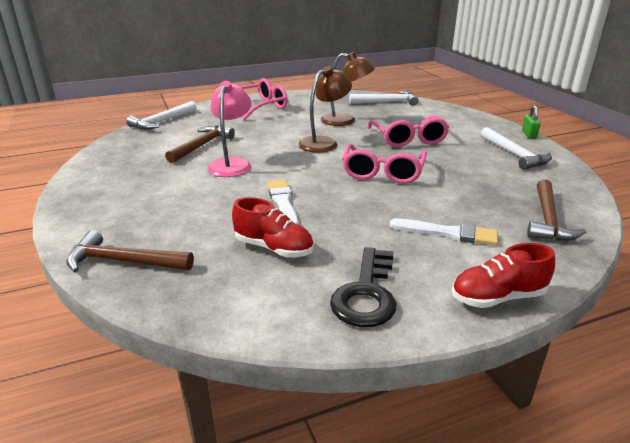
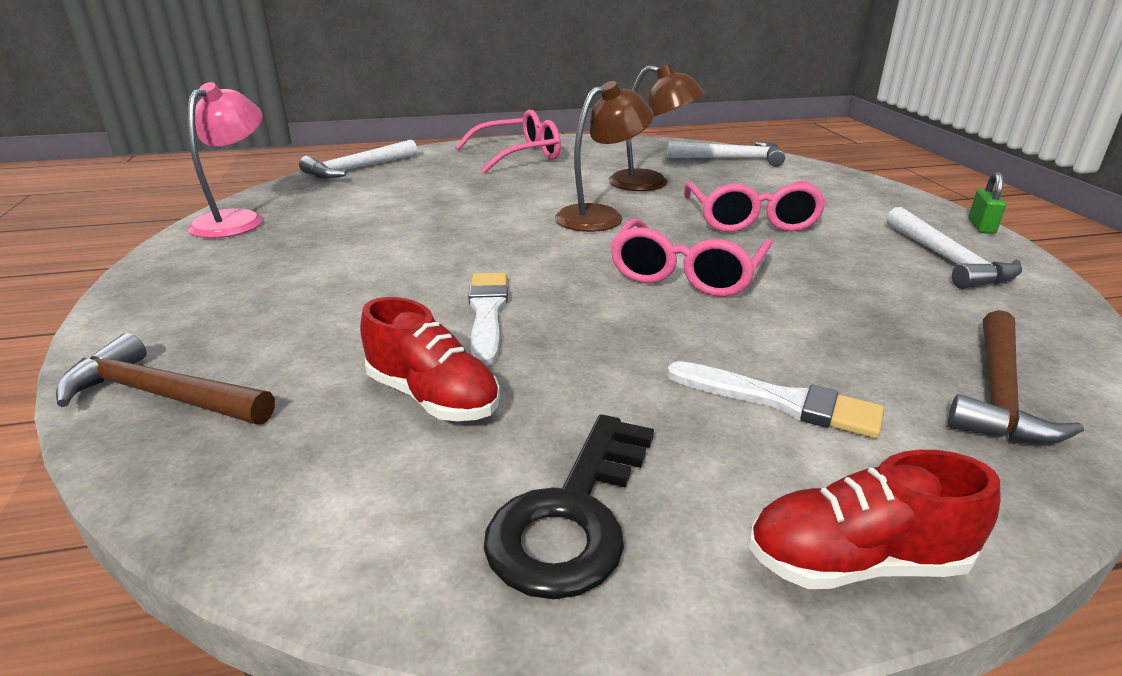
camera: 10 degrees right, 0 degrees up
brown hammer [165,126,235,163] -> none
pink lamp [207,81,251,177] -> pink lamp moved to [188,82,263,238]

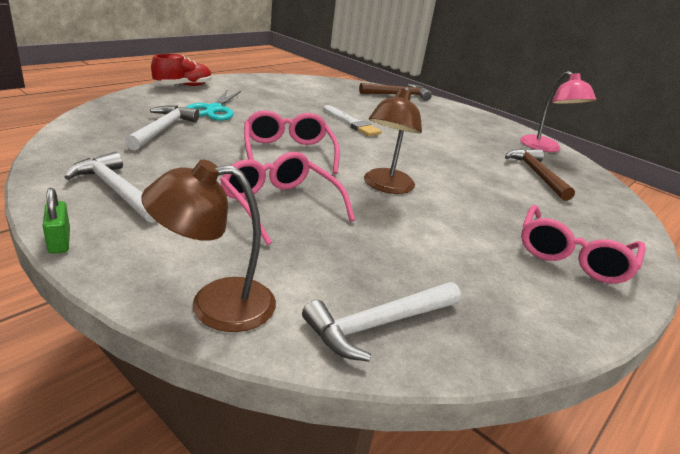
camera: 140 degrees right, 0 degrees up
white hammer [299,140,417,179] -> white hammer moved to [125,105,199,150]
red shoe [360,297,500,421] -> none
black key [483,414,654,599] -> none
brown lamp [608,64,705,191] -> brown lamp moved to [141,159,276,332]
white brush [667,361,884,438] -> turquoise scissors [185,90,241,121]
brown hammer [948,310,1084,445] -> brown hammer moved to [505,149,575,201]

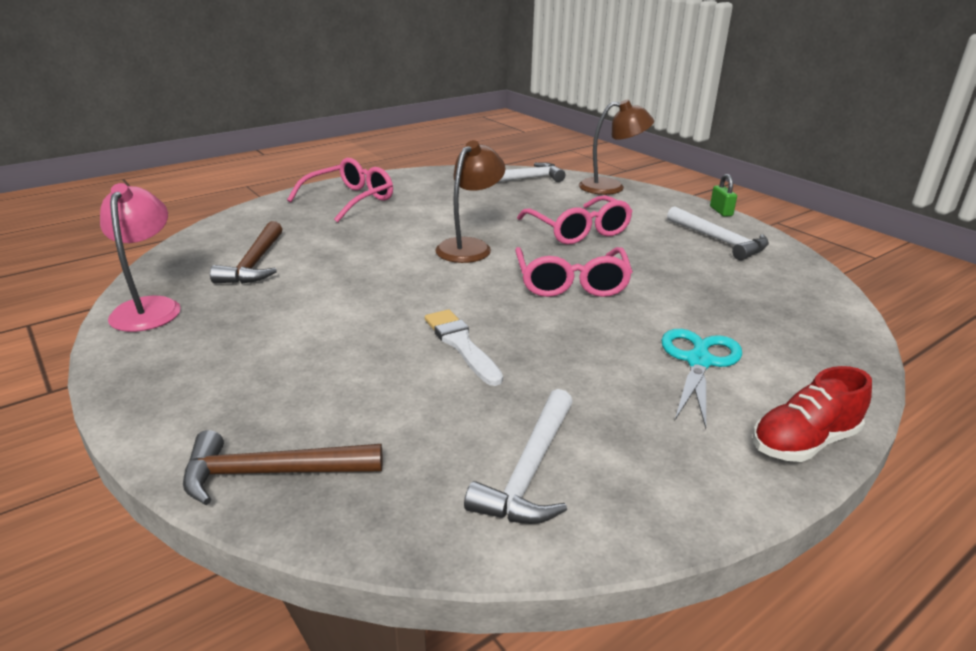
camera: 165 degrees left, 0 degrees up
white hammer [125,105,199,150] -> white hammer moved to [464,389,573,524]

